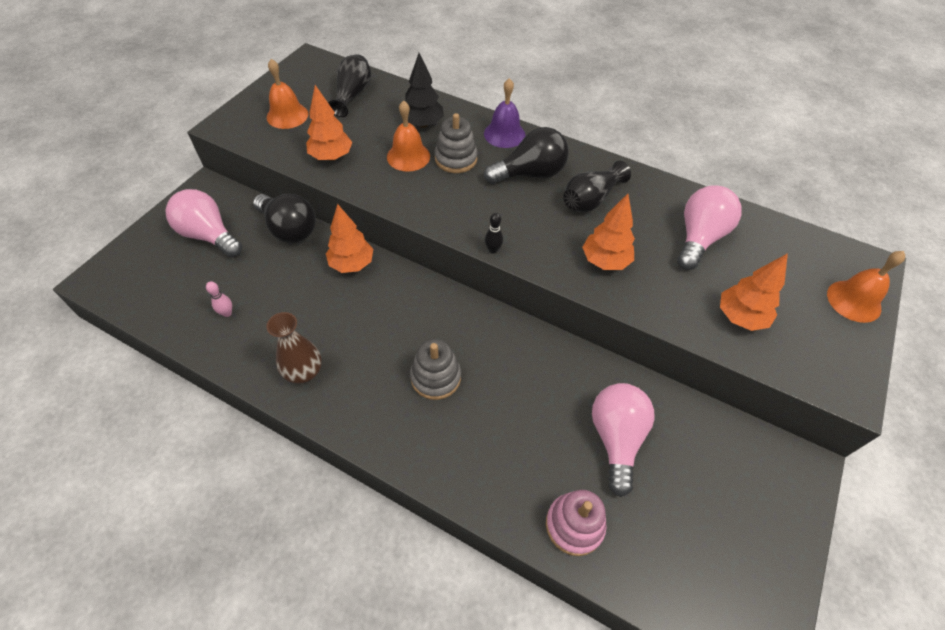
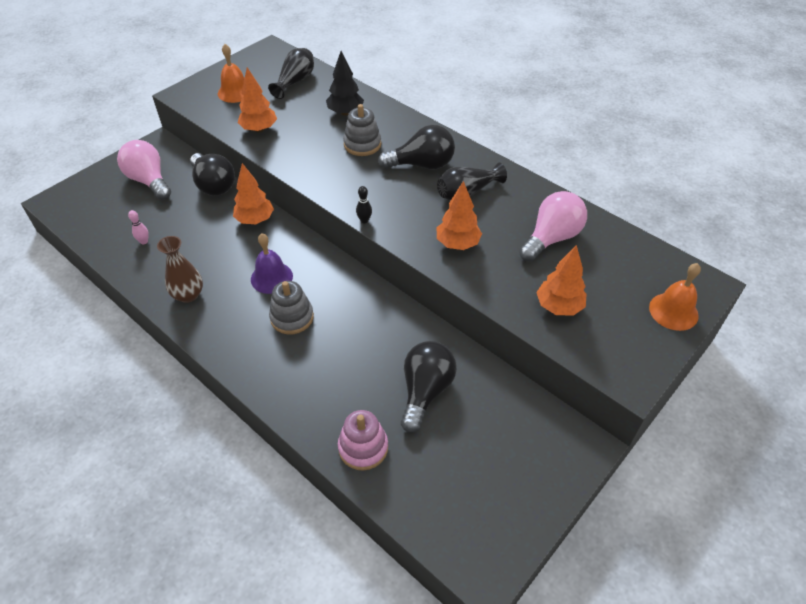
camera: 15 degrees right, 5 degrees down
orange bell [387,100,430,172] -> none
purple bell [484,78,525,148] -> purple bell moved to [251,234,293,294]
pink light bulb [592,383,655,497] -> black light bulb [401,341,457,433]

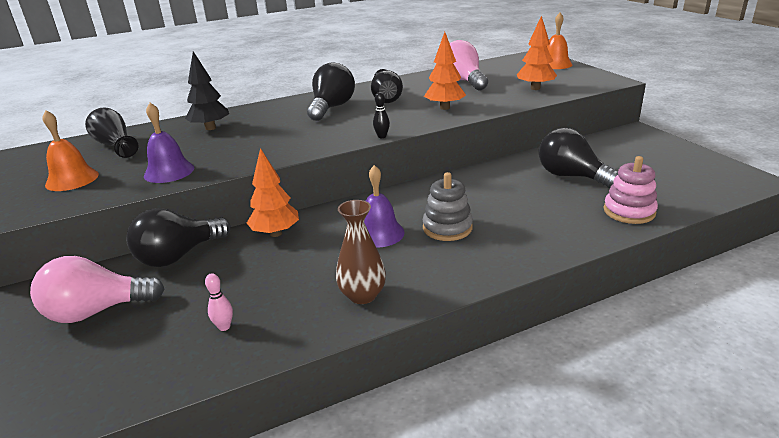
camera: 65 degrees left, 20 degrees down
black light bulb [190,153,235,196] -> black light bulb turned 150 degrees clockwise [126,208,231,267]
orange tree [238,67,277,133] -> purple bell [144,103,194,183]
grey stacking toy [343,104,381,156] -> none

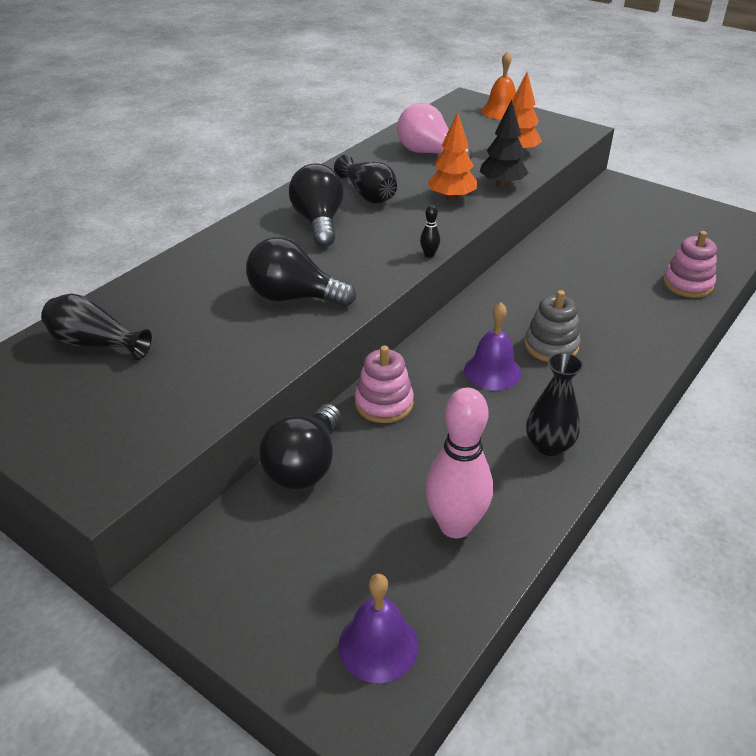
camera: 30 degrees left, 10 degrees up
pink light bulb [30,256,164,323] -> none
orange bell [43,110,99,191] -> none
purple bell [144,103,194,183] -> purple bell moved to [338,574,418,683]
black tree [185,51,229,130] -> black tree moved to [480,100,529,188]
pink bowling pin [205,273,233,331] -> pink bowling pin [425,388,493,539], size x2.49
orange tree [247,148,299,237] -> pink stacking toy [355,346,414,423]
brown vase [336,200,386,304] -> black vase [526,352,583,456]
black light bulb [539,128,618,188] -> black light bulb moved to [246,237,356,307]

